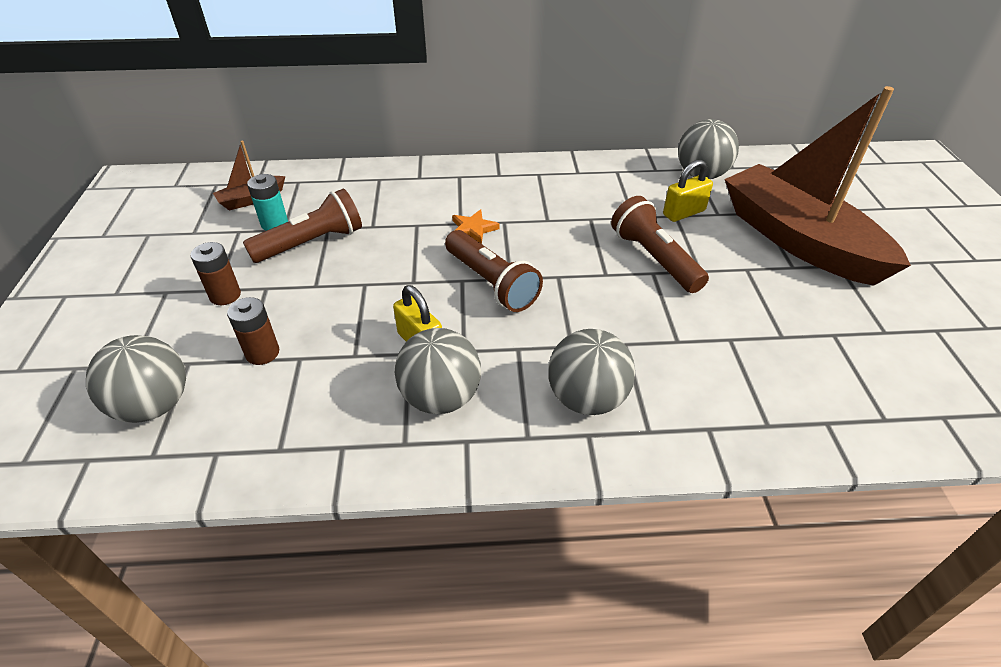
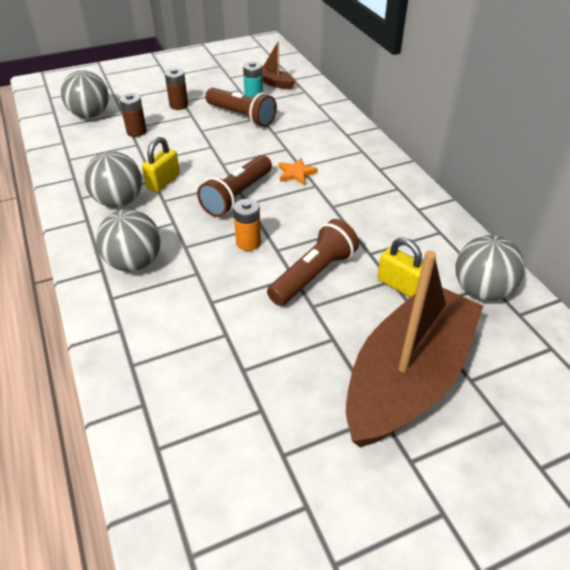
camera: 70 degrees right, 0 degrees up
none -> orange battery [233,199,261,251]

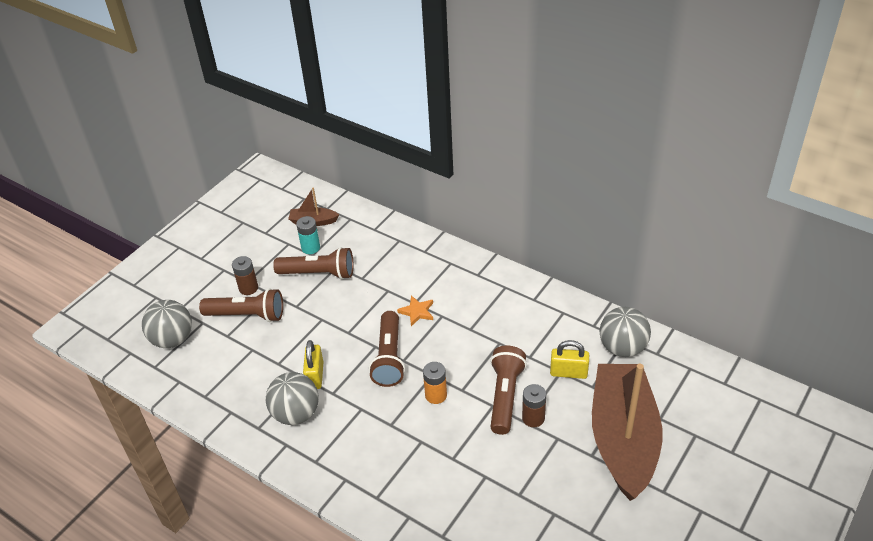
camera: 30 degrees left, 0 degrees up
grey ball [96,209,161,272] -> none
brown battery [120,93,147,137] -> brown battery moved to [522,384,546,427]
none -> brown flashlight [199,288,283,322]

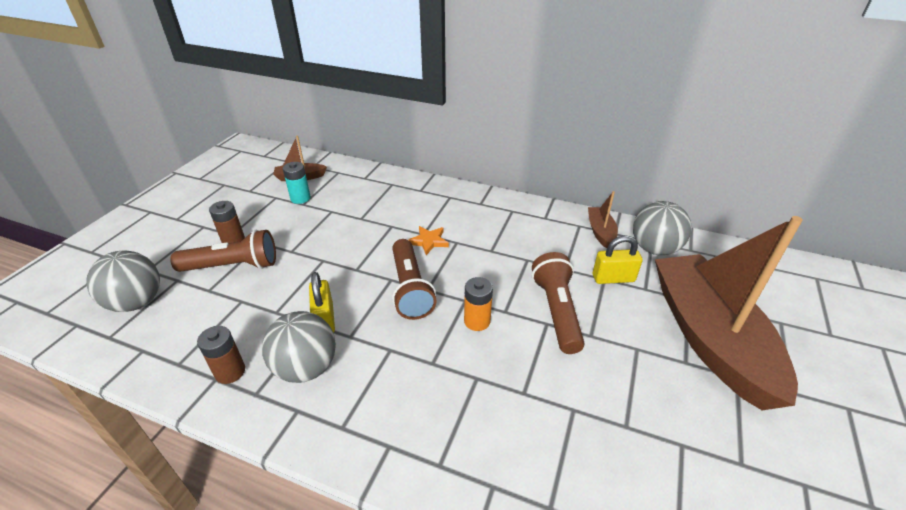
camera: 15 degrees left, 5 degrees down
brown flashlight [273,247,354,279] -> none
brown battery [522,384,546,427] -> brown battery moved to [197,326,245,384]
none -> brown boat [588,191,618,248]

